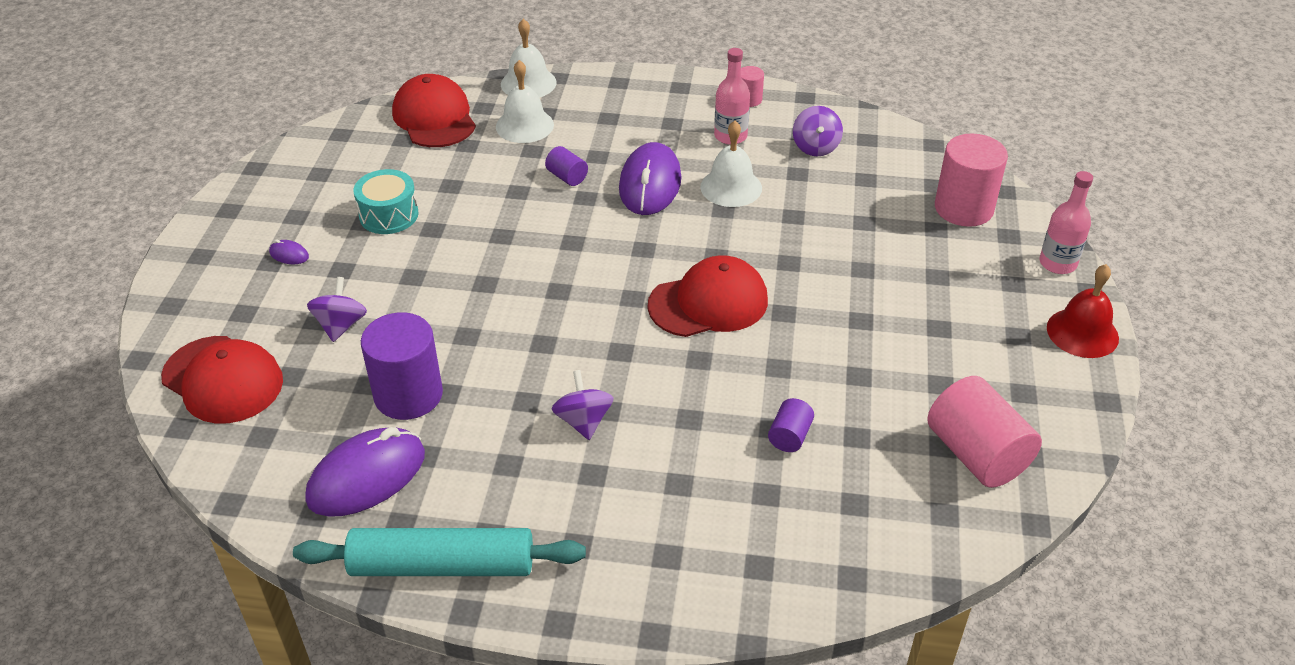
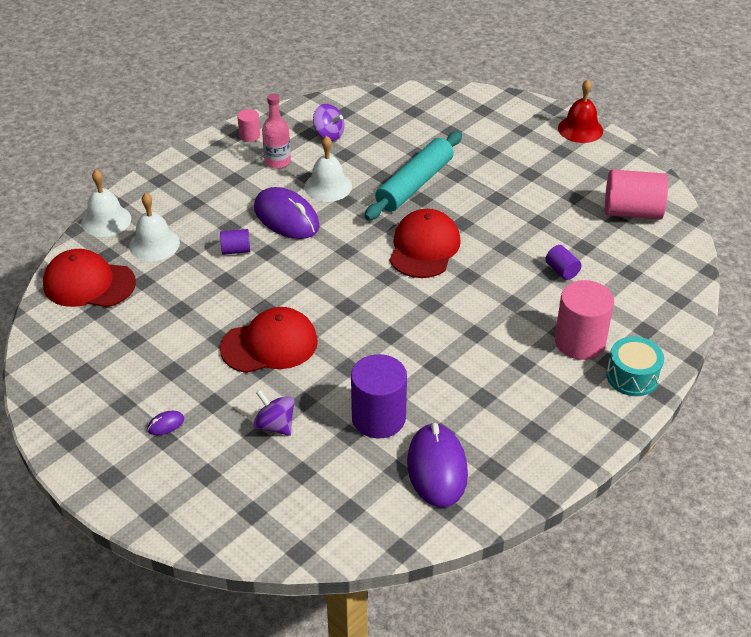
camera: 55 degrees left, 0 degrees up
red cap [161,336,283,424] -> red cap moved to [220,307,318,373]
turquoise rolling pin [293,528,586,576] -> turquoise rolling pin moved to [365,131,462,220]
turquoise drum [354,169,418,234] -> turquoise drum moved to [606,336,664,396]
purple spinning top [552,370,614,440] -> none
pink cylinder [935,133,1008,227] -> pink cylinder moved to [555,280,614,360]
pink bottle [1039,171,1093,274] -> none

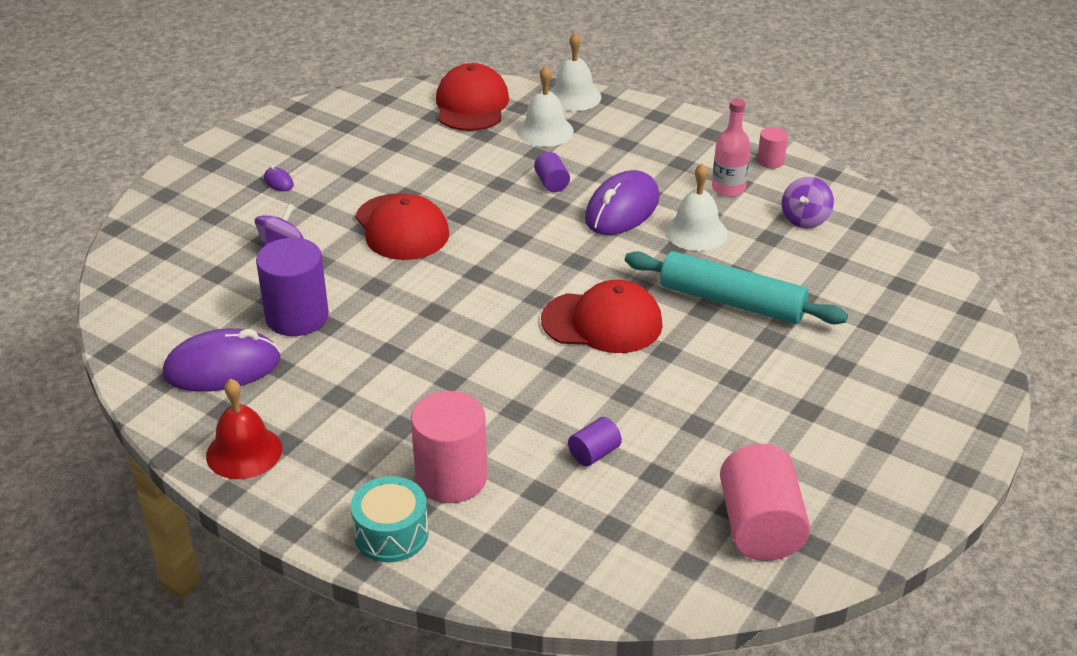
camera: 80 degrees right, 5 degrees down
red bell [558,79,603,143] -> red bell moved to [206,379,282,479]

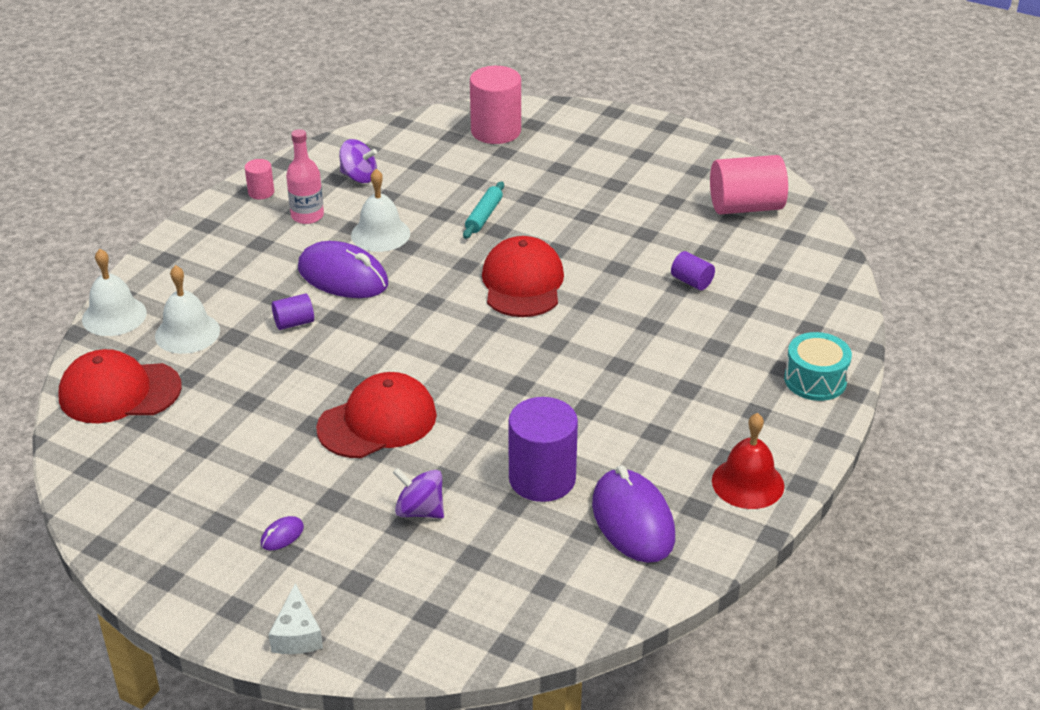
camera: 95 degrees left, 0 degrees up
pink cylinder [411,391,487,503] -> pink cylinder moved to [470,66,521,144]
turquoise rolling pin [625,251,848,324] -> turquoise rolling pin [463,181,504,239], size x0.50
none -> white cheese [269,583,323,654]

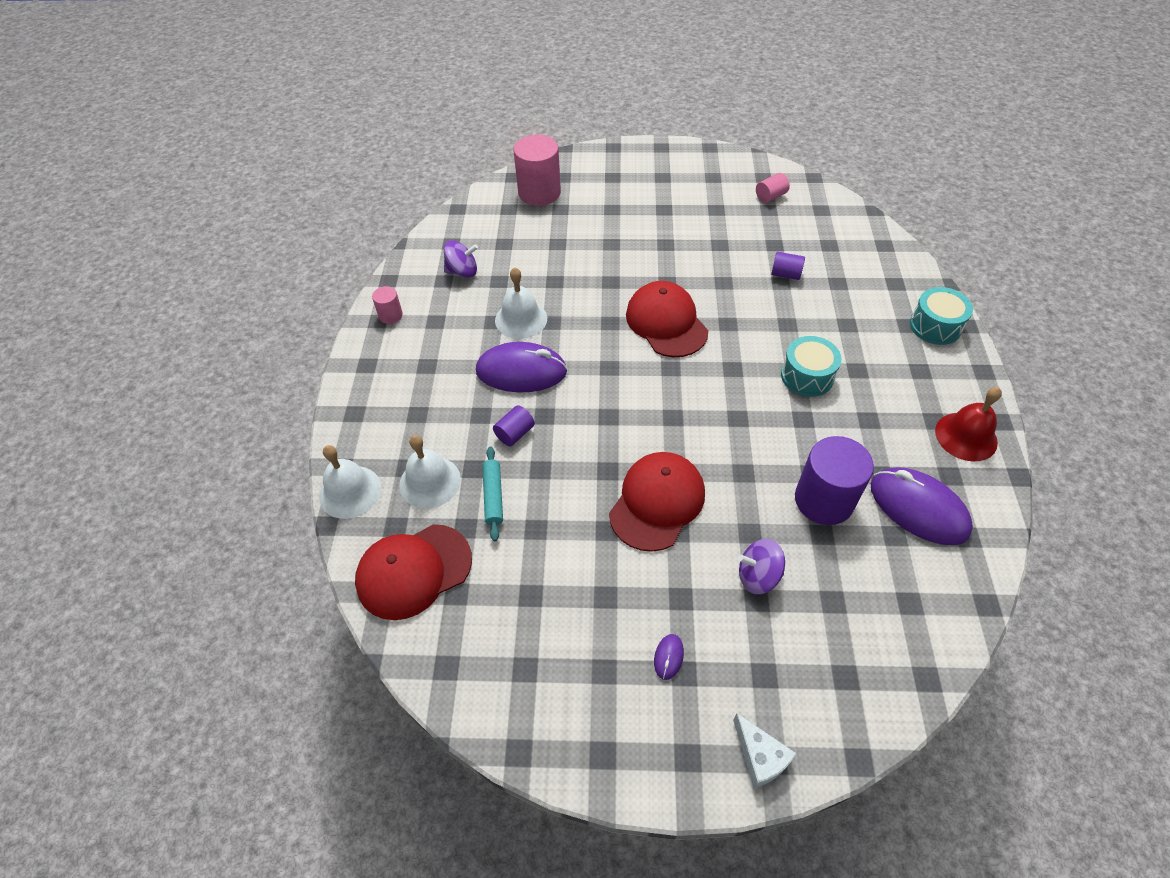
camera: 25 degrees left, 15 degrees up
pink bottle [286,129,324,224] -> none
turquoise rolling pin [463,181,504,239] -> turquoise rolling pin moved to [483,446,503,541]
pink cylinder [710,155,788,214] -> pink cylinder [756,173,790,203], size x0.49
none -> turquoise drum [781,336,842,397]

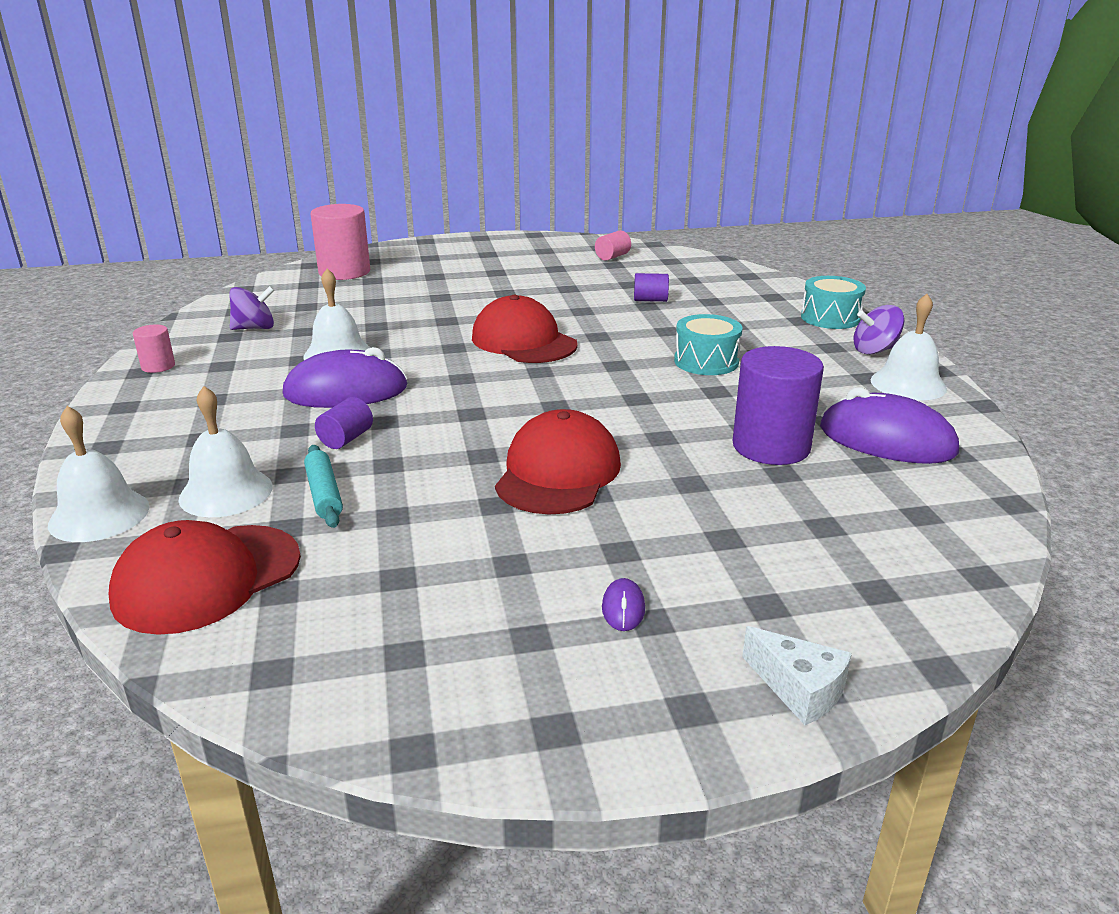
camera: 15 degrees left, 25 degrees down
purple spinning top [738,539,785,594] -> purple spinning top moved to [854,305,905,355]
red bell [935,387,1002,461] -> white bell [871,294,947,400]

